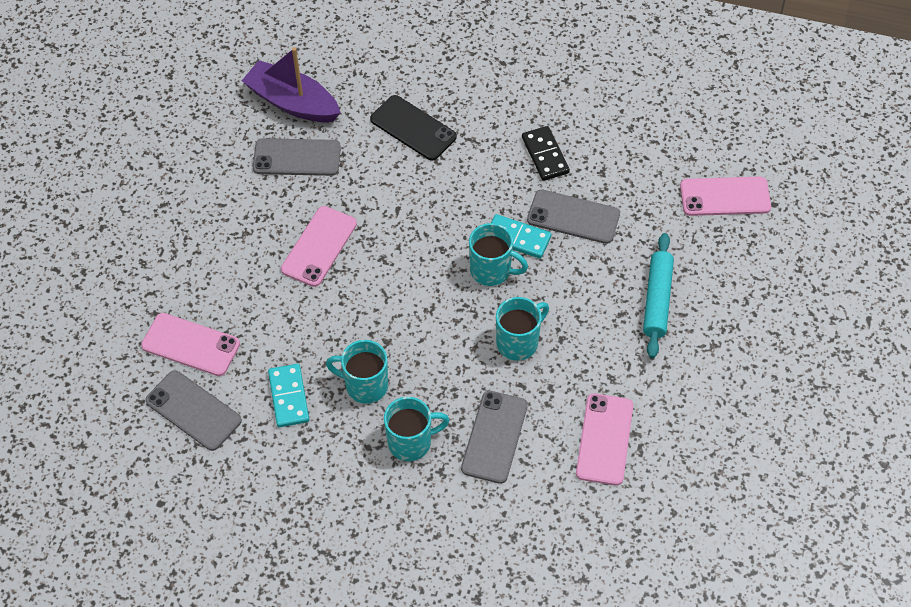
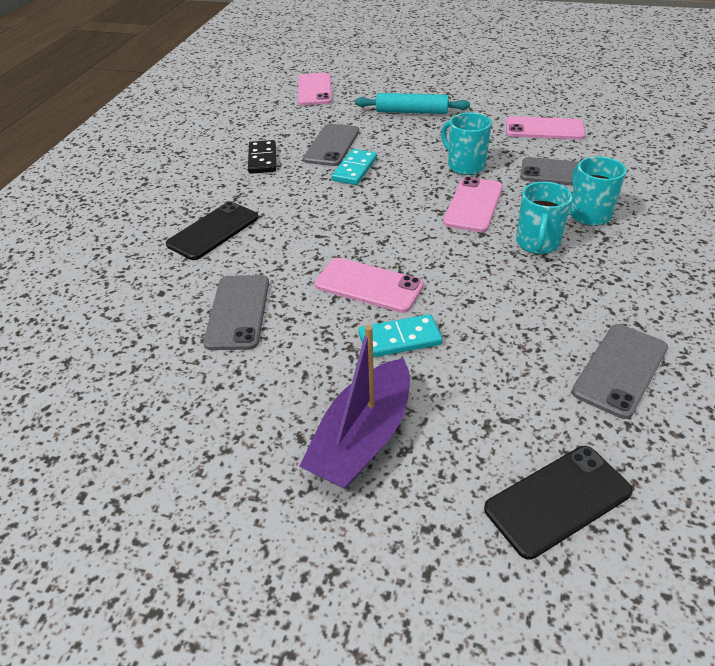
camera: 90 degrees left, 15 degrees down
pink phone [141,313,240,376] -> pink phone moved to [443,177,503,232]
purple boat [242,47,341,122] -> purple boat moved to [299,325,410,489]
turquoise domino [268,364,309,427] -> turquoise domino moved to [358,314,443,358]
turquoise mug [469,223,528,286] -> none
black domino [522,126,570,181] -> black domino turned 75 degrees counterclockwise [248,140,276,174]
none -> black phone [484,446,633,560]

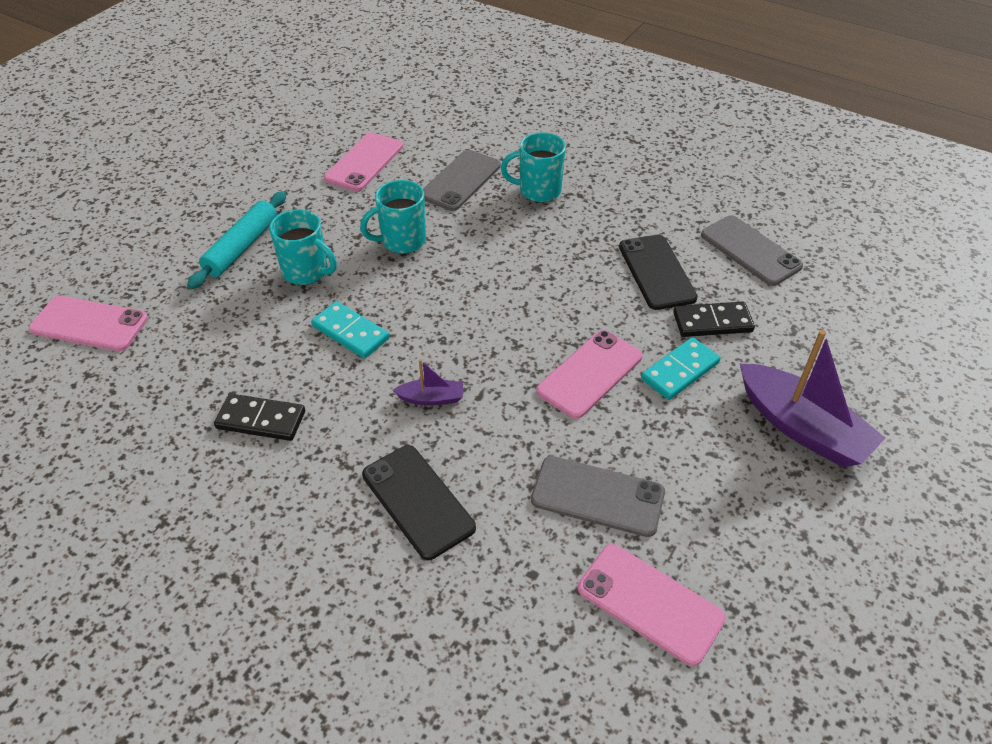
camera: 75 degrees left, 5 degrees up
grey phone [303,124,359,166] -> none
turquoise domino [358,314,443,358] -> turquoise domino turned 45 degrees clockwise [641,337,721,400]
pink phone [443,177,503,232] -> pink phone moved to [578,544,726,666]
black phone [484,446,633,560] -> black phone moved to [619,235,698,310]
turquoise mug [516,182,573,254] -> turquoise mug moved to [269,209,337,285]
none -> purple boat [393,359,463,406]
none -> black domino [673,302,755,337]

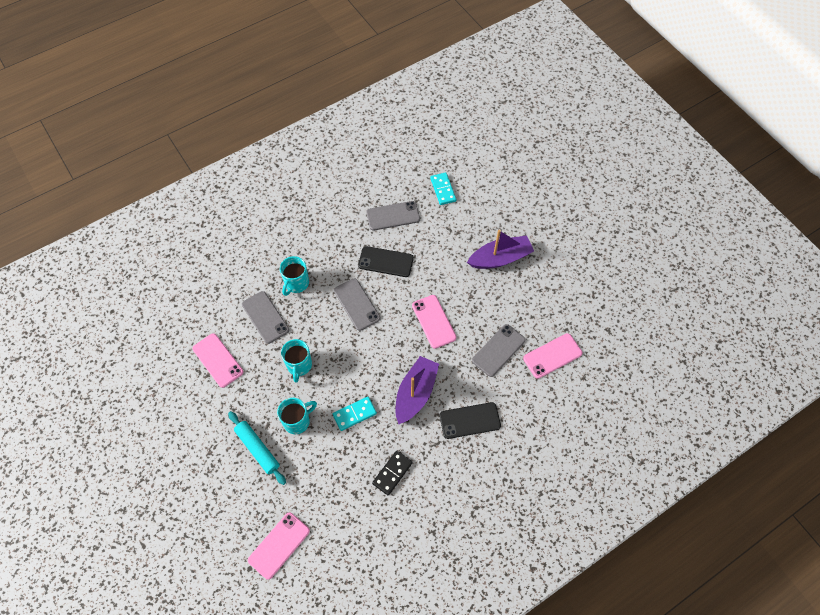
camera: 65 degrees left, 15 degrees up
purple boat [393,359,463,406] -> purple boat [396,356,439,424], size x2.12
turquoise domino [641,337,721,400] -> turquoise domino moved to [430,172,456,205]
black domino [673,302,755,337] -> none
none -> grey phone [334,279,380,331]

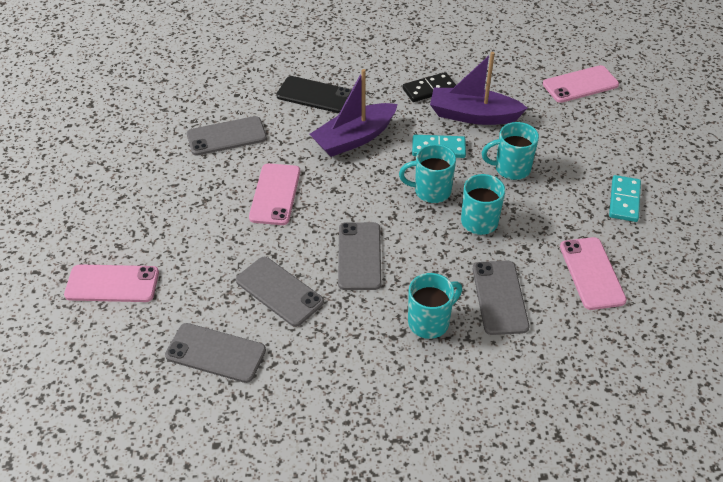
camera: 150 degrees left, 15 degrees down
turquoise rolling pin [228,411,286,485] -> none
black phone [358,246,414,277] -> grey phone [236,257,324,327]
turquoise domino [430,172,456,205] -> turquoise domino moved to [609,175,641,222]
purple boat [467,230,534,269] -> purple boat moved to [430,52,528,125]
pink phone [523,333,582,379] -> pink phone moved to [64,264,159,302]
none -> turquoise mug [399,144,456,203]

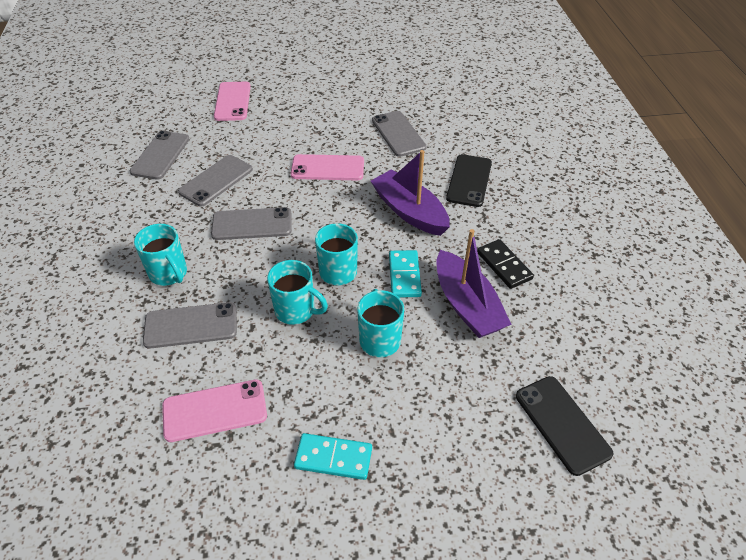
camera: 85 degrees right, 0 degrees up
purple boat [430,52,528,125] -> purple boat turned 150 degrees clockwise [436,229,512,338]
pink phone [543,65,619,103] -> black phone [516,376,613,476]

